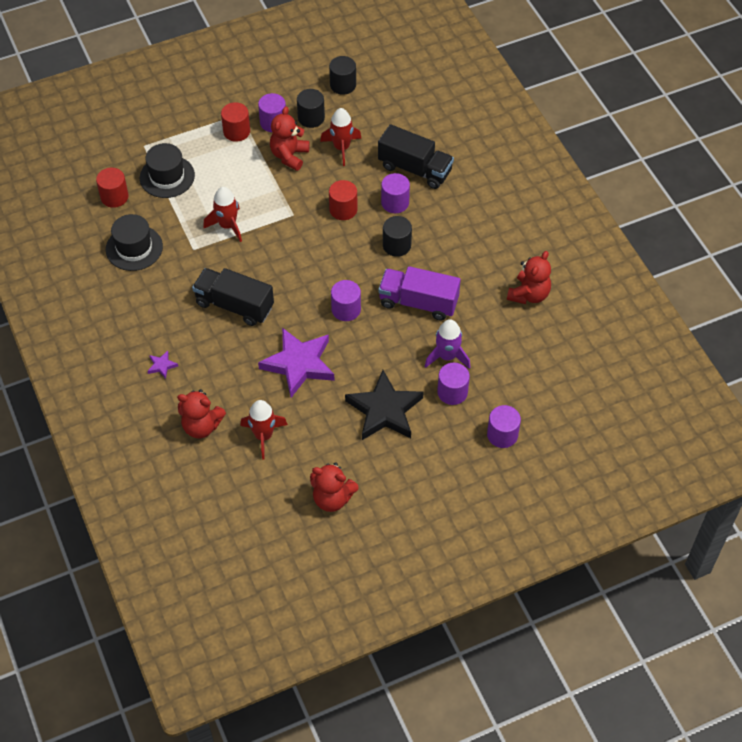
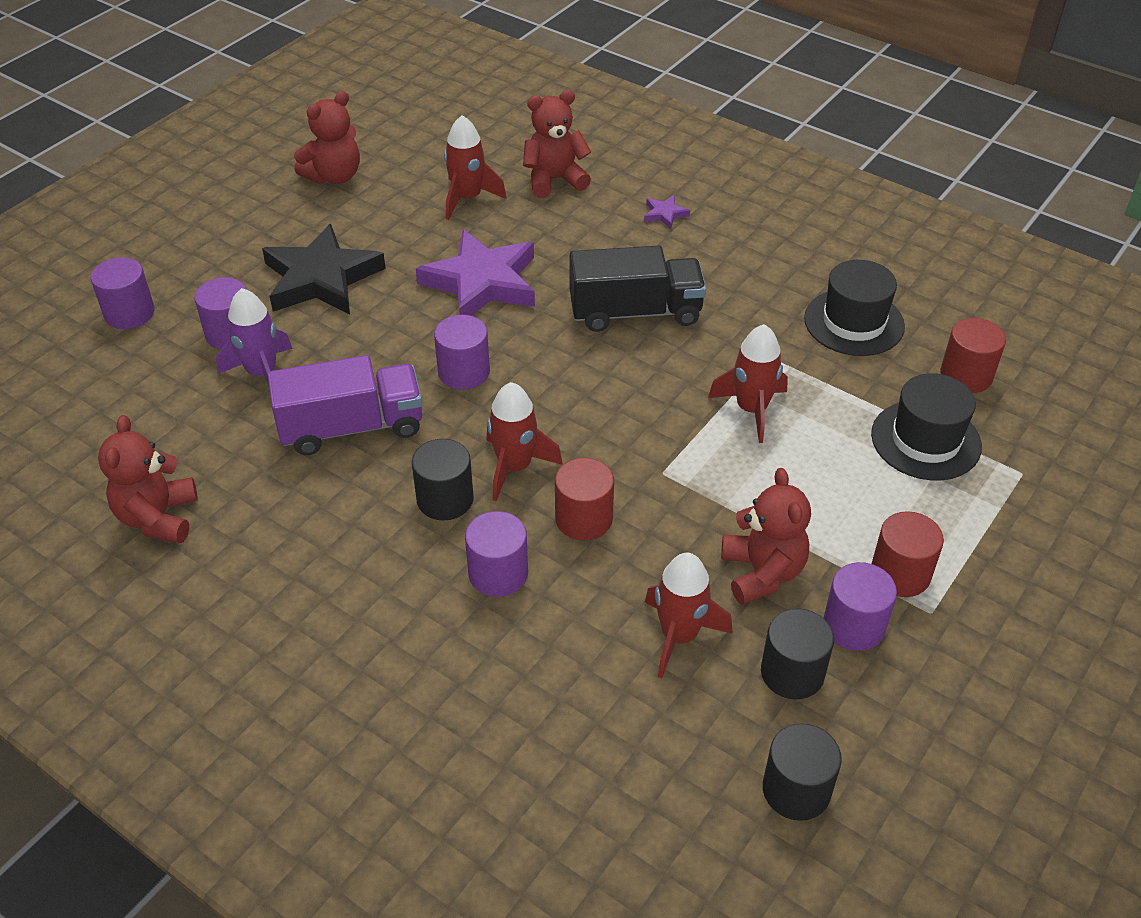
camera: 150 degrees right, 10 degrees down
red teddy bear [310,462,359,512] -> red teddy bear turned 150 degrees clockwise [294,91,360,184]
black truck [378,124,454,189] -> none
none -> red rocket [486,382,563,501]

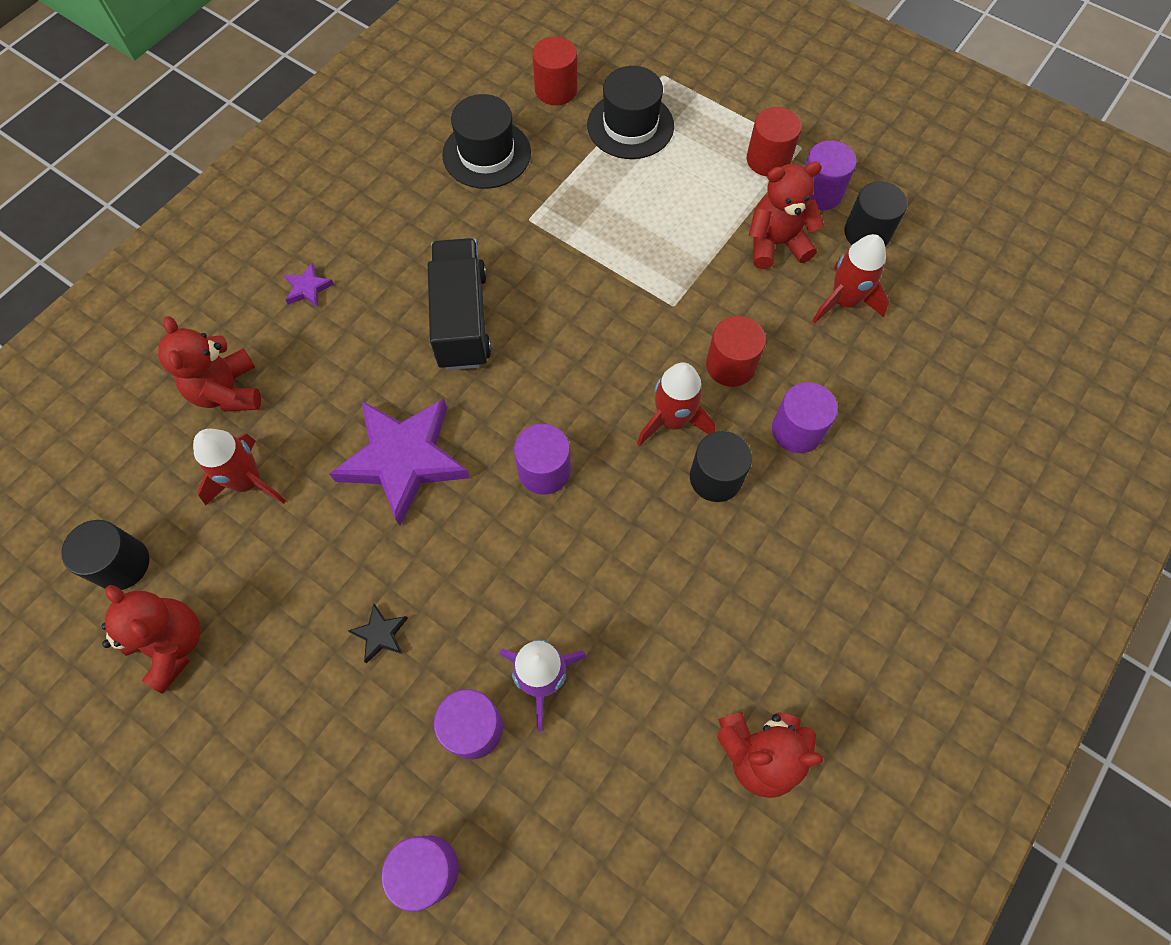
camera: 90 degrees left, 20 degrees up
black star [262,224,386,315] -> black star [348,604,408,664], size x0.40
purple truck [268,355,422,455] -> none
red rocket [708,324,788,443] -> none
black cylinder [763,723,842,821] -> black cylinder moved to [61,520,149,590]

